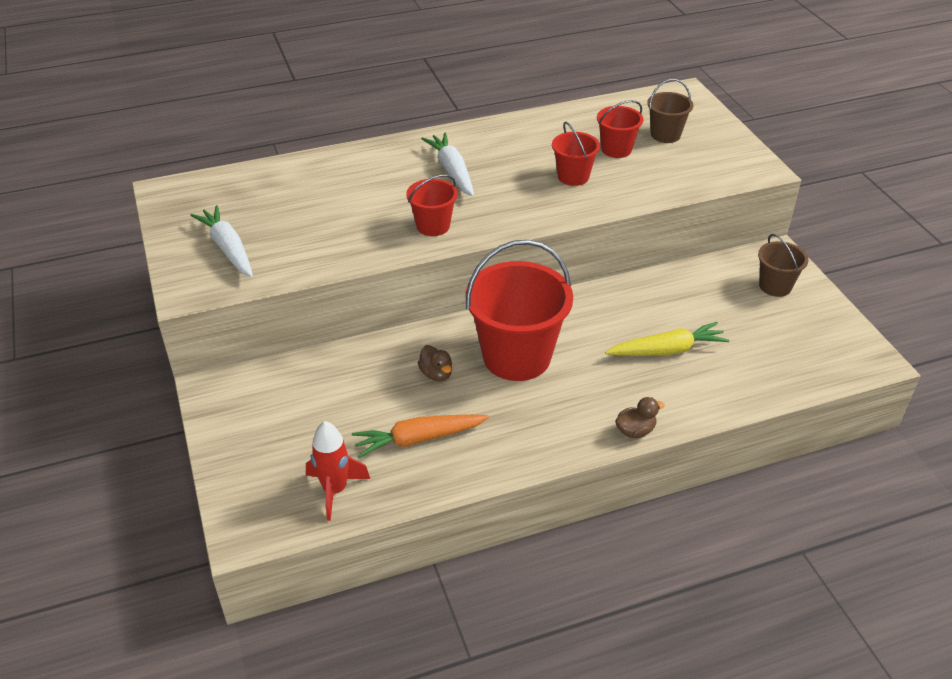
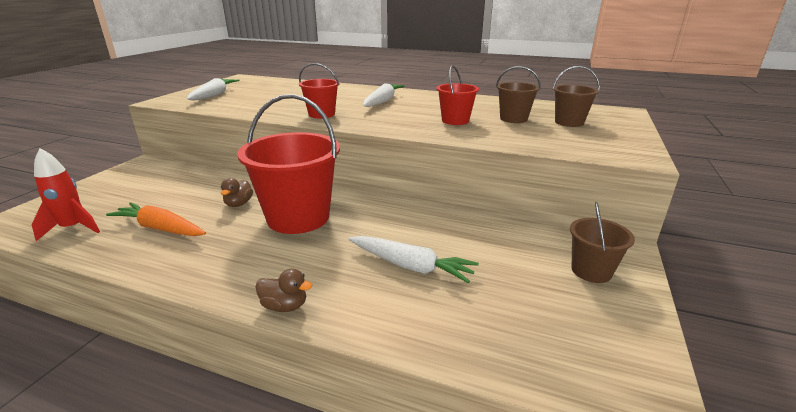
camera: 40 degrees right, 15 degrees down
red bucket [597,100,643,158] -> brown bucket [496,66,541,123]
yellow carrot [605,322,729,356] -> white carrot [348,236,479,283]

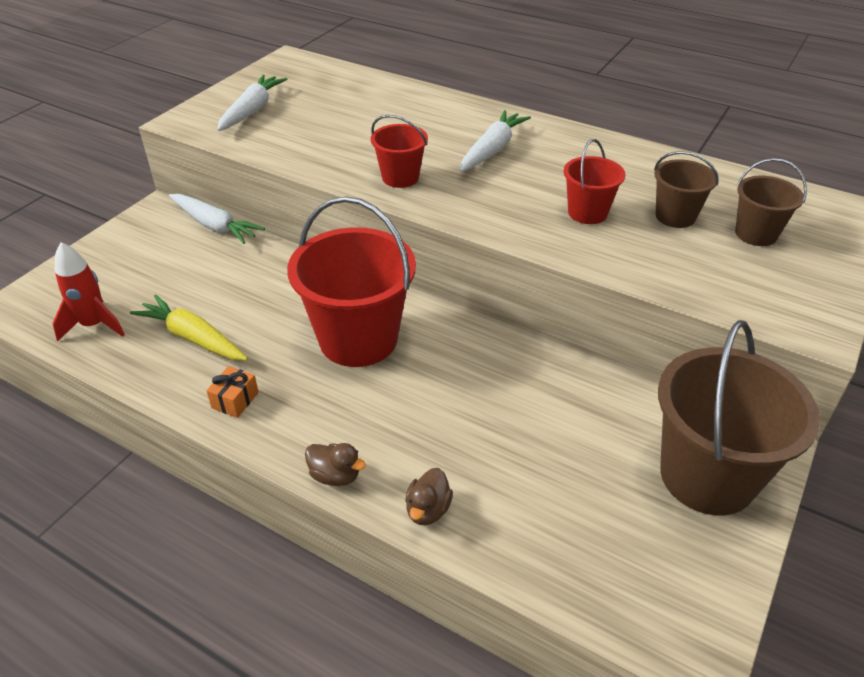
camera: 10 degrees right, 15 degrees up
orange carrot [106,202,206,236] -> yellow carrot [130,294,248,361]
brown duck [221,178,253,207] -> brown duck moved to [405,468,453,525]
white carrot [348,236,479,283] -> white carrot moved to [169,194,265,244]
brown bucket [570,202,635,283] -> brown bucket [658,320,820,515], size x1.98
none -> orange gift [206,366,259,418]

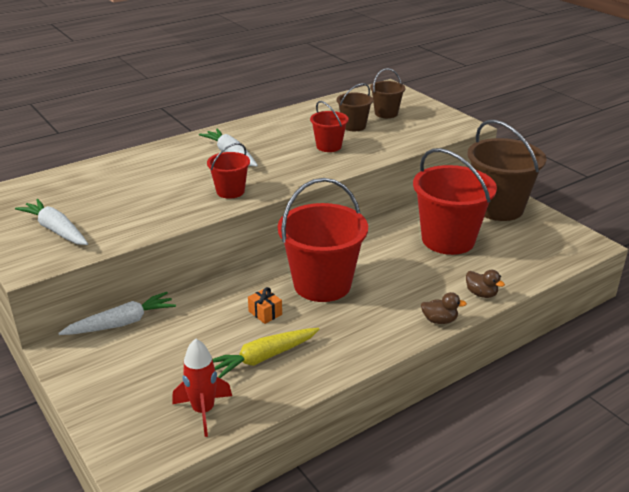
camera: 65 degrees left, 10 degrees down
orange gift [206,366,259,418] -> orange gift moved to [248,287,282,324]
brown duck [305,443,366,486] -> brown duck turned 45 degrees clockwise [421,292,467,324]
none -> red bucket [413,148,497,255]

